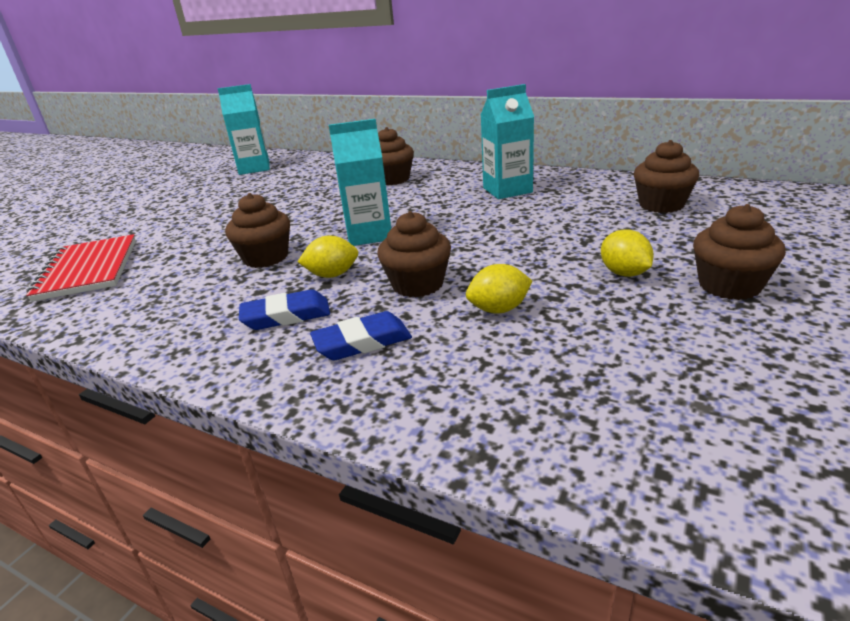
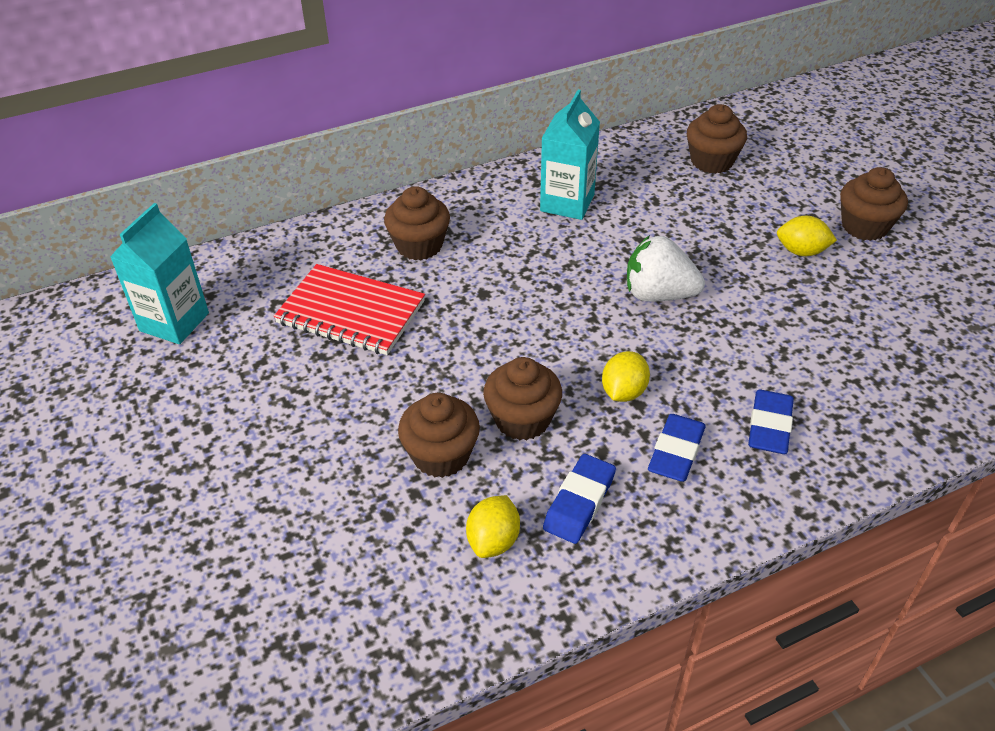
camera: 55 degrees left, 15 degrees up
red notebook [26,234,136,302] -> red notebook moved to [274,264,425,355]
turquoise carton [329,119,391,246] -> none
brown cupcake [377,211,451,297] -> brown cupcake moved to [398,393,480,478]
yellow lemon [466,264,532,314] -> yellow lemon moved to [466,495,520,558]
none -> blue eraser [543,454,616,544]
none -> white strawberry [627,235,705,302]

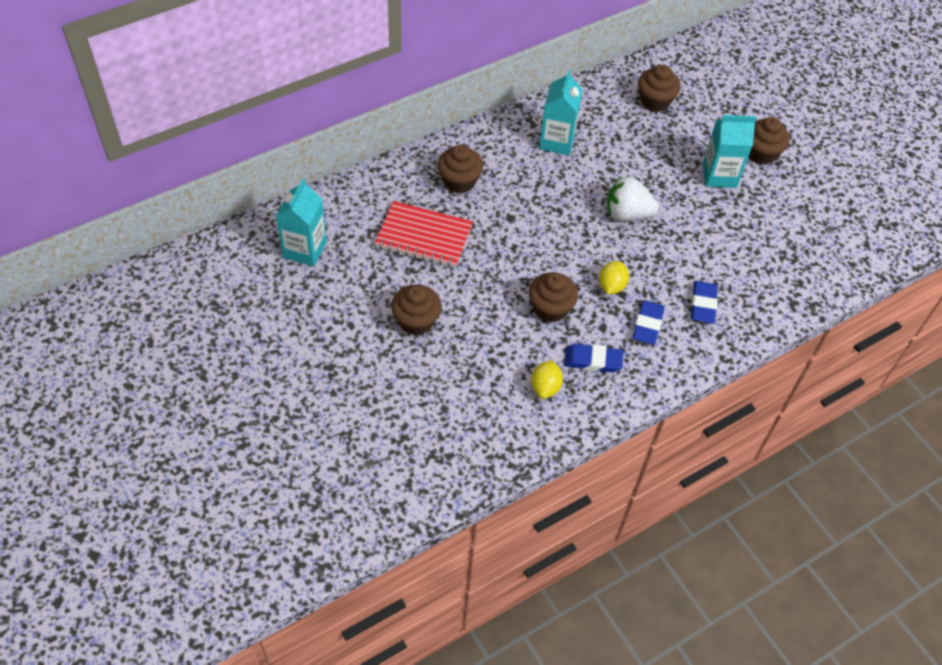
camera: 10 degrees left, 10 degrees up
brown cupcake [398,393,480,478] -> brown cupcake moved to [391,285,442,335]
blue eraser [543,454,616,544] -> blue eraser turned 75 degrees clockwise [564,344,623,372]
yellow lemon [777,216,837,256] -> turquoise carton [703,115,757,188]

